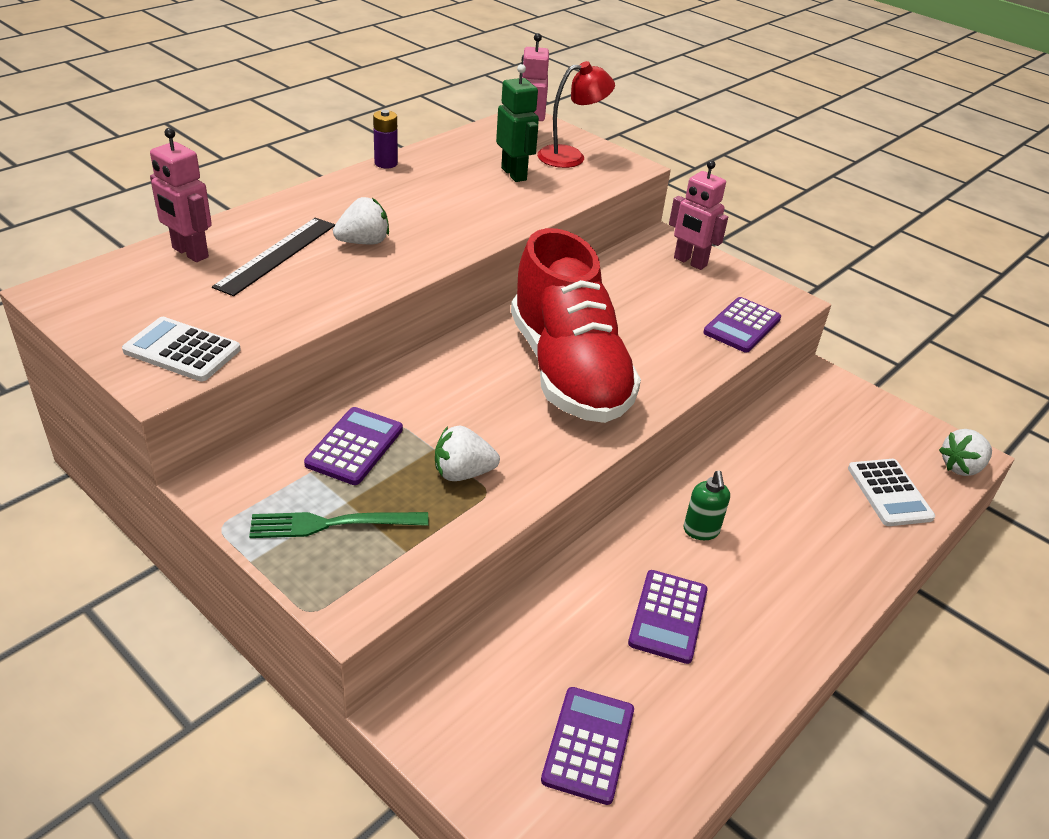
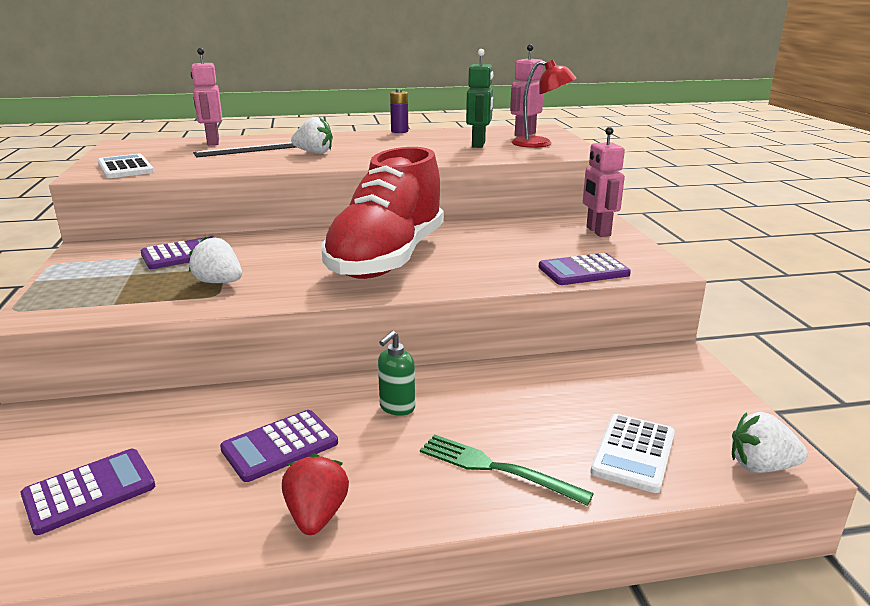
camera: 40 degrees right, 15 degrees down
green fork [249,512,429,538] -> green fork moved to [420,434,594,506]
none -> red strawberry [282,453,349,535]

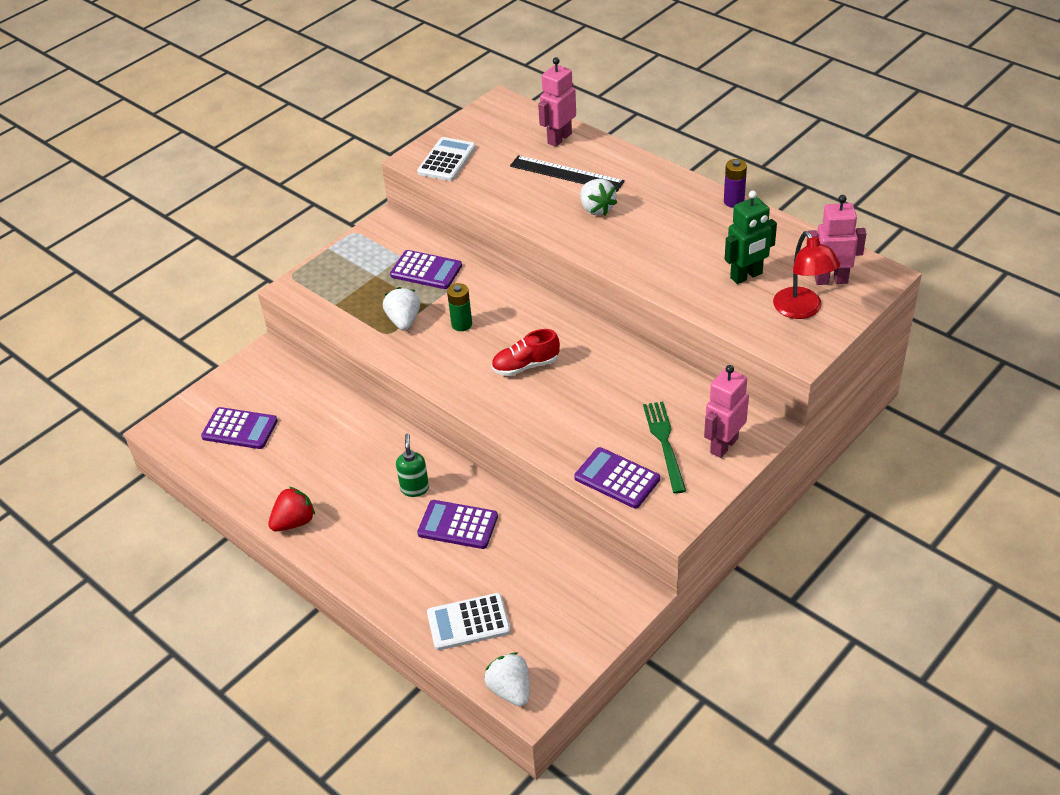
camera: 55 degrees right, 20 degrees up
purple calculator [220,410,338,482] -> purple calculator moved to [417,500,498,549]
red shoe [322,147,444,279] -> red shoe [492,329,560,376], size x0.40
green soap dispenser [378,331,415,416] -> green soap dispenser turned 90 degrees clockwise [396,433,429,497]
green fork [420,434,594,506] -> green fork moved to [643,401,686,494]
none -> green battery [447,283,472,331]

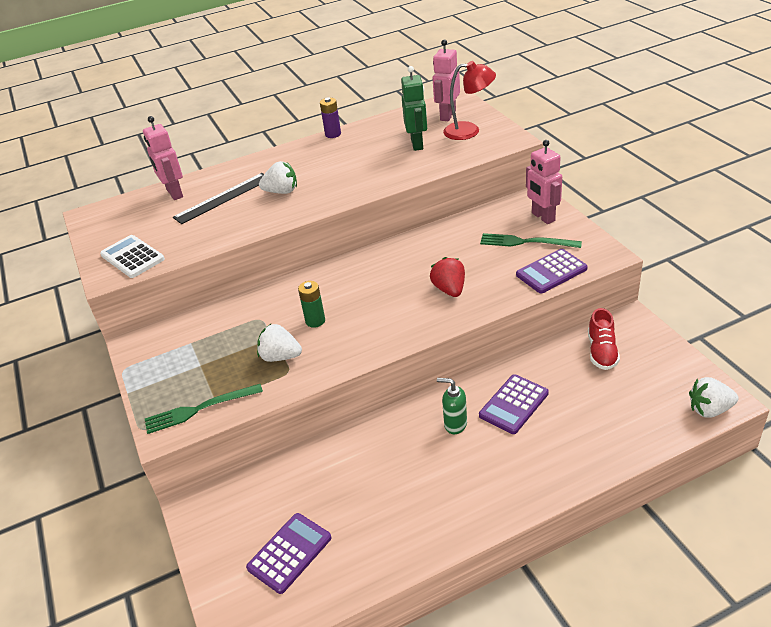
camera: 65 degrees left, 5 degrees down
red strawberry [268,487,315,531] -> red strawberry moved to [430,257,465,297]
purple calculator [390,250,462,289] -> none
white calculator [427,593,511,650] -> none
red shoe [492,329,560,376] -> red shoe moved to [588,308,620,370]
none -> green fork [145,384,263,434]

